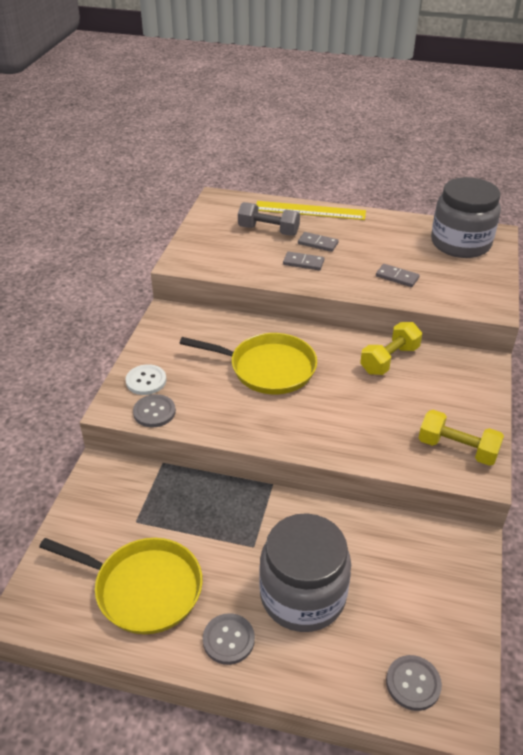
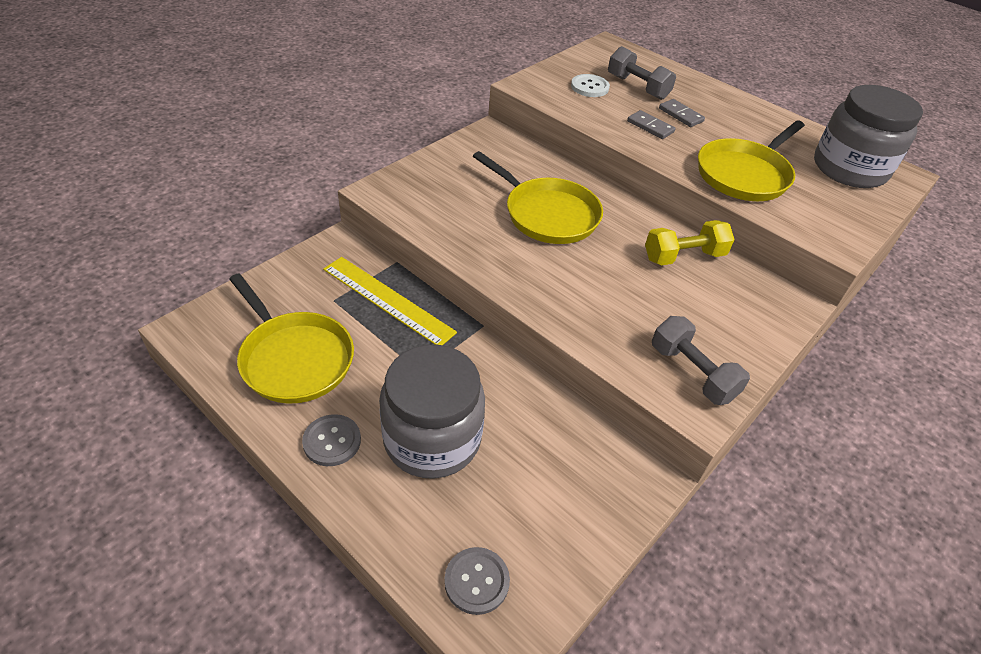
camera: 25 degrees right, 5 degrees up
white button [125,364,166,395] -> white button moved to [571,74,610,97]
grey button [133,394,176,427] -> none
yellow ruler [256,201,366,220] -> yellow ruler moved to [323,257,457,345]
grey domino [376,264,420,287] -> yellow pan [698,120,805,201]
yellow dumbbell [419,410,504,466] -> grey dumbbell [652,316,750,405]

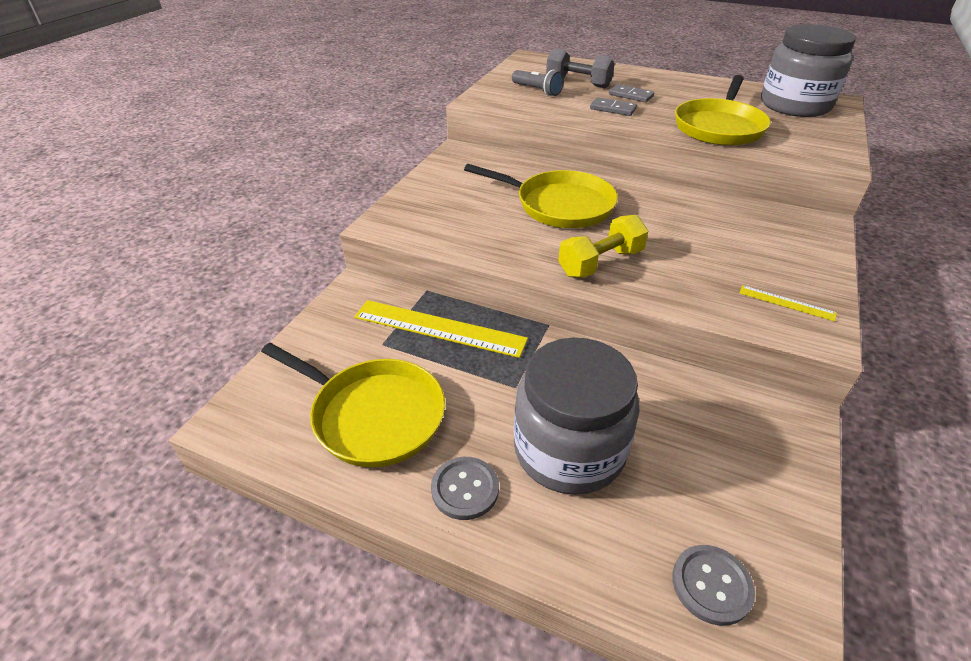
camera: 15 degrees left, 5 degrees down
white button [571,74,610,97] -> grey flashlight [512,70,564,96]
yellow dumbbell [645,220,735,266] -> yellow dumbbell moved to [558,215,648,278]
grey dumbbell [652,316,750,405] -> yellow ruler [740,285,837,321]

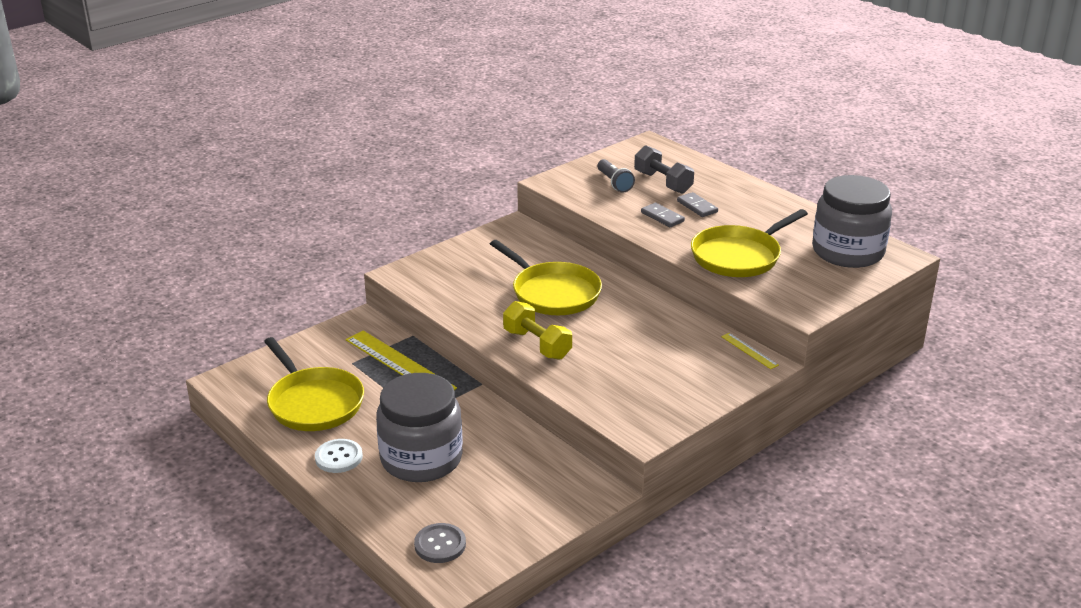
camera: 25 degrees right, 10 degrees down
grey button [431,457,499,520] -> white button [315,439,363,473]
yellow dumbbell [558,215,648,278] -> yellow dumbbell turned 60 degrees clockwise [503,301,572,360]
yellow ruler [740,285,837,321] -> yellow ruler moved to [721,333,779,369]

